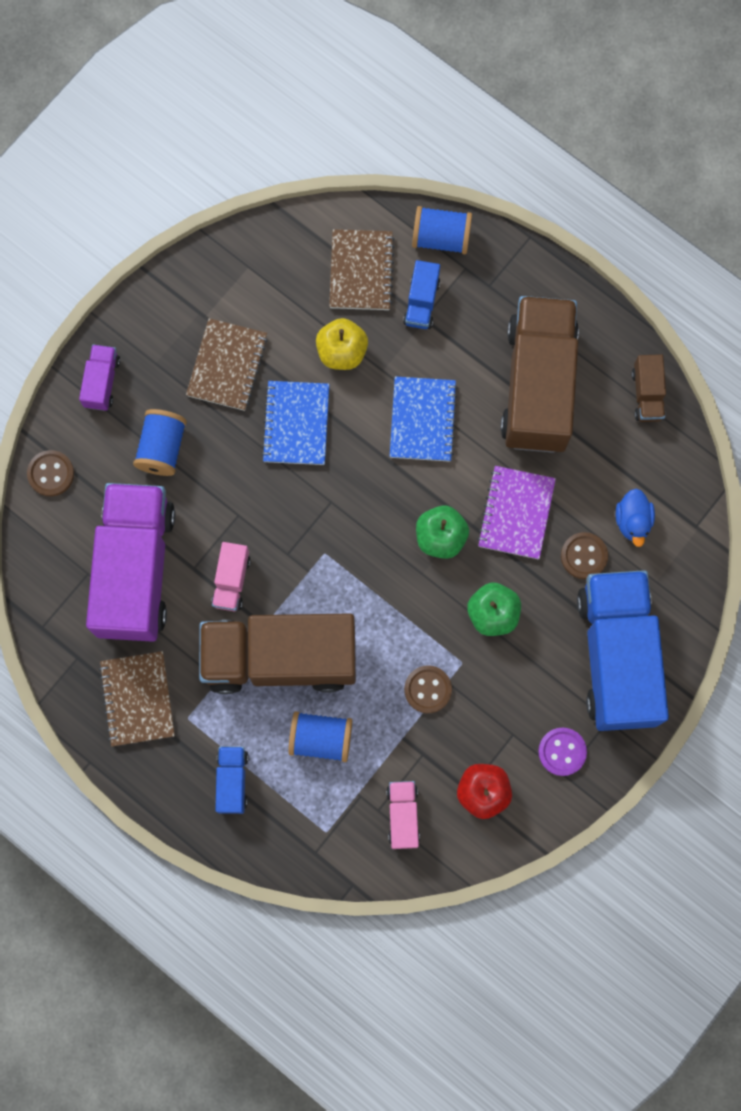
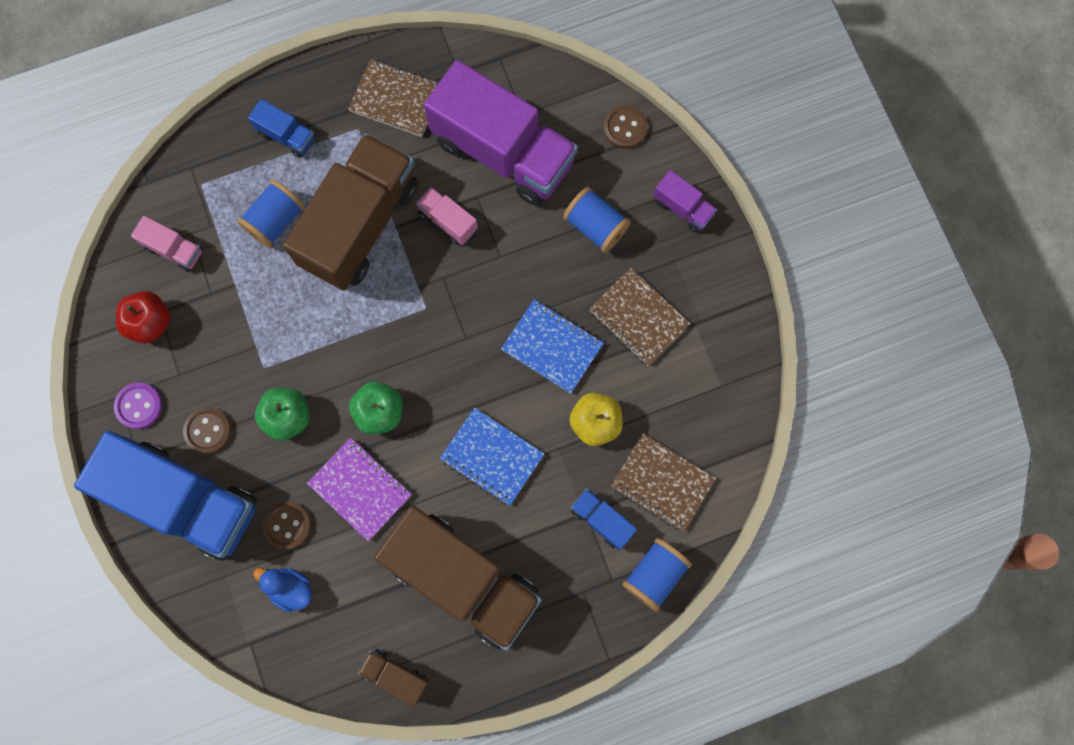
camera: 120 degrees right, 0 degrees up
brown button [404,665,452,713] -> brown button moved to [183,407,231,454]

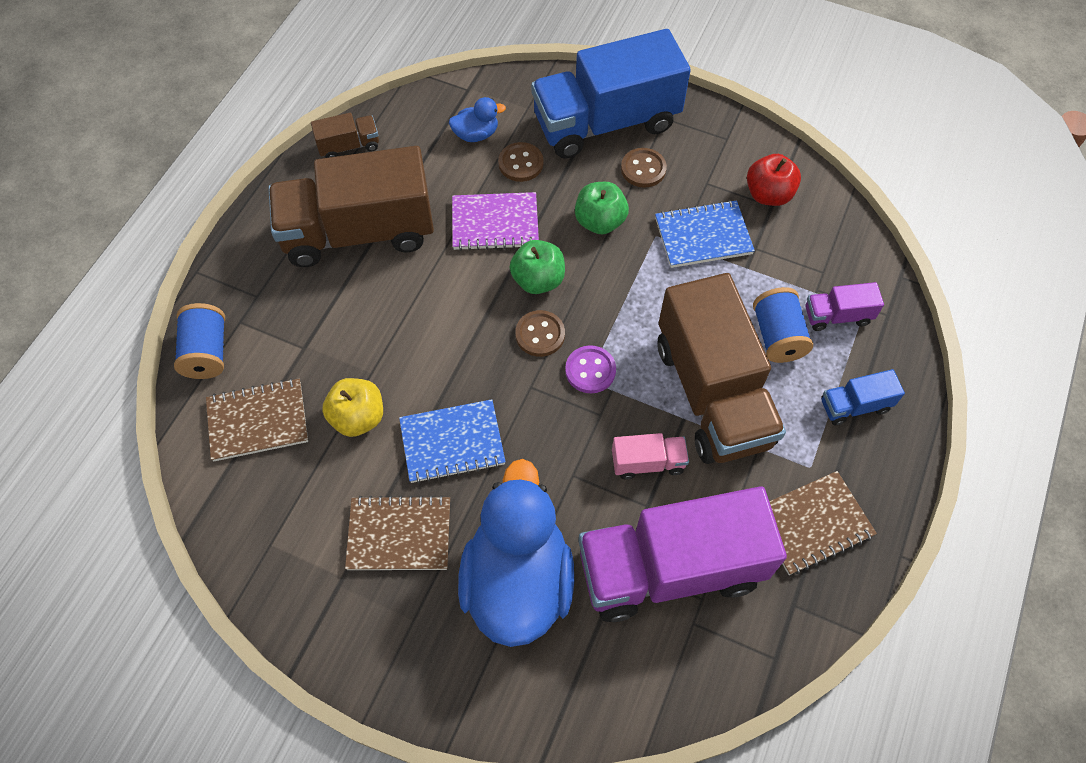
camera: 135 degrees right, 15 degrees down
purple button [114,383,162,429] -> purple button moved to [565,345,616,393]
pink truck [131,216,203,272] -> none
blue notebook [439,408,544,506] -> blue notebook moved to [655,200,755,268]
blue spool [563,187,631,253] -> blue duck [458,459,574,647]
blue truck [571,489,637,550] -> none
brown button [603,105,648,149] -> brown button moved to [515,310,565,357]
purple truck [653,170,717,233] -> purple truck moved to [806,282,884,331]

